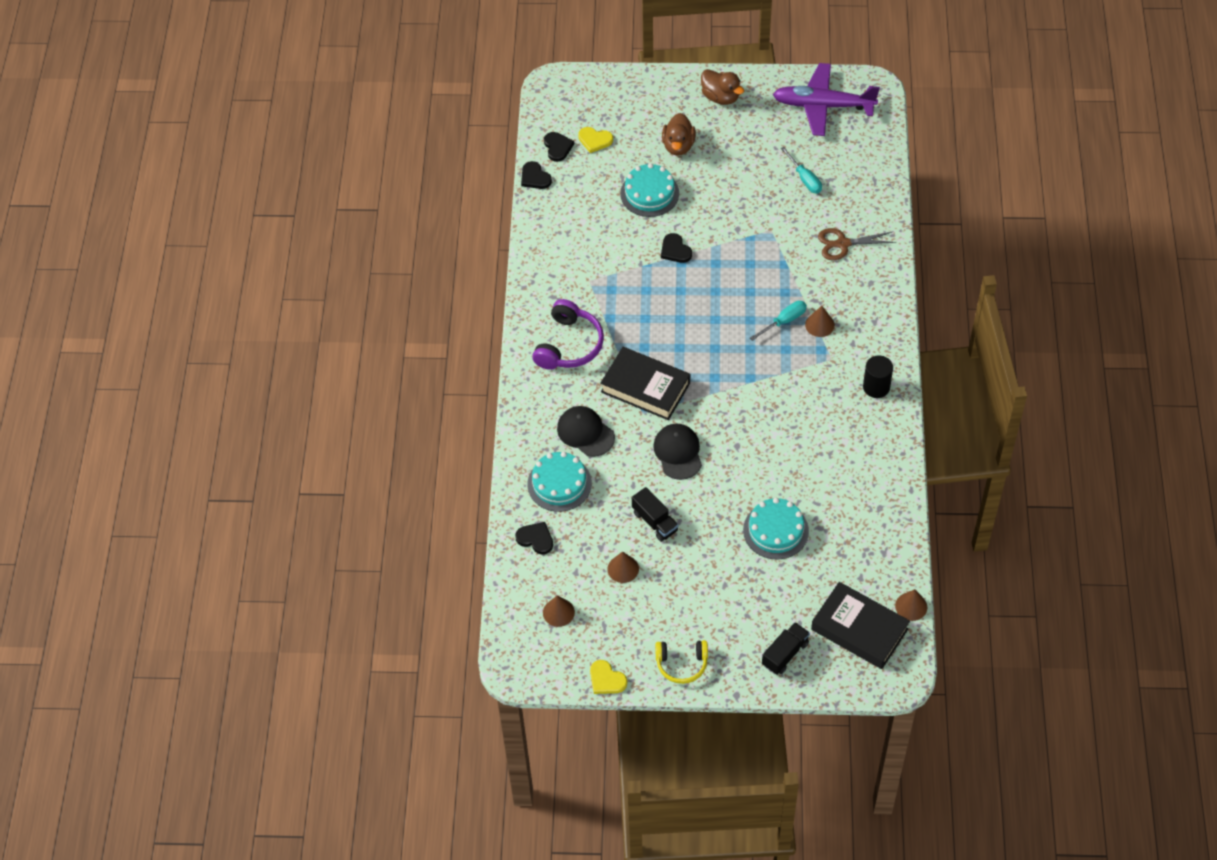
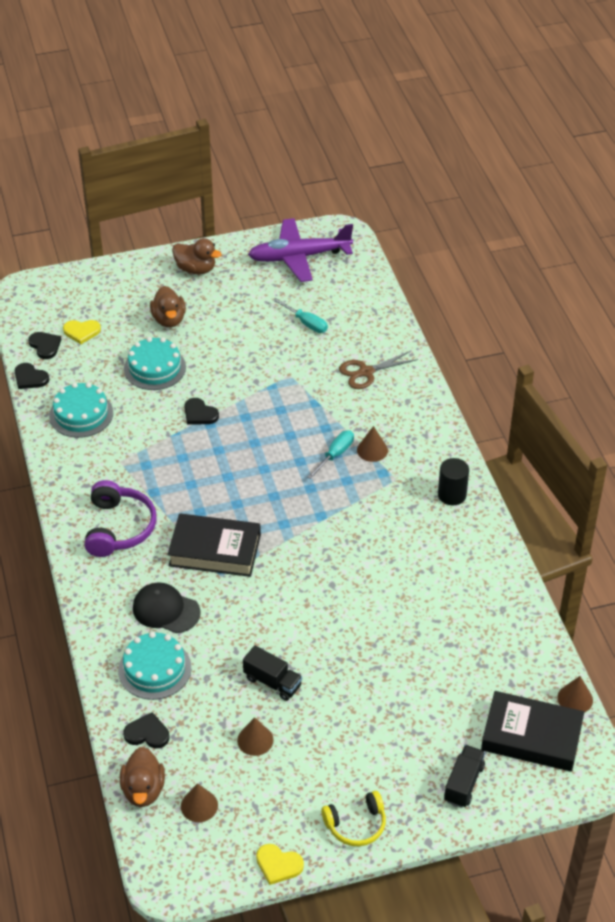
camera: 20 degrees left, 10 degrees down
black cap [653,424,702,480] -> none
turquoise cake [743,498,809,559] -> turquoise cake moved to [49,383,113,438]
none -> brown duck [120,747,165,807]

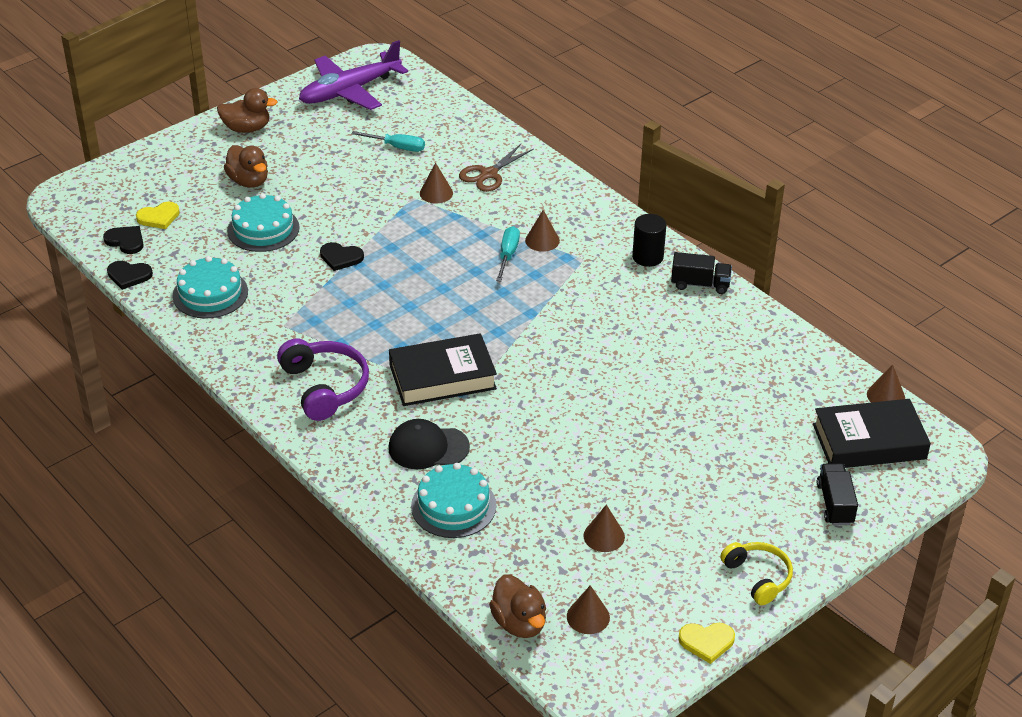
camera: 25 degrees left, 5 degrees down
black heart [123,712,169,748] -> none
black truck [243,645,302,701] -> black truck moved to [671,252,732,294]
yellow headphones [321,791,386,846] -> yellow headphones turned 75 degrees counterclockwise [720,542,793,605]
none -> brown cone [420,163,453,203]

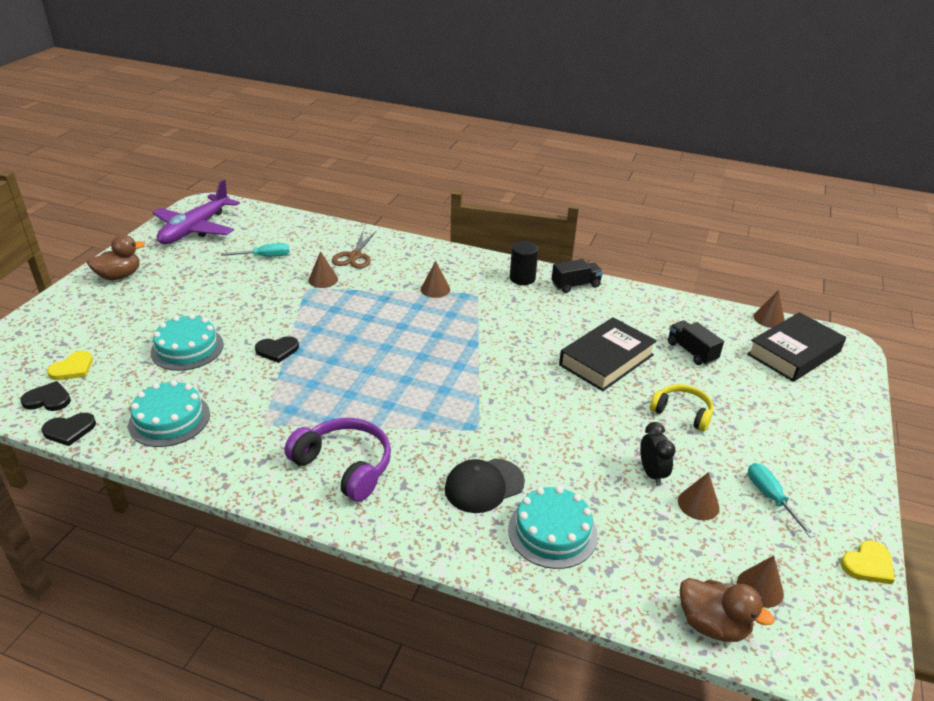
camera: 30 degrees left, 5 degrees down
brown duck [224,145,268,188] -> none
black book [389,333,497,406] -> black book moved to [559,317,657,391]
turquoise screwdriver [496,226,520,282] -> turquoise screwdriver moved to [748,463,815,538]
yellow headphones [720,542,793,605] -> yellow headphones moved to [650,384,714,431]
black truck [817,463,858,525] -> black truck moved to [668,320,724,365]
none -> black clock [640,422,676,486]

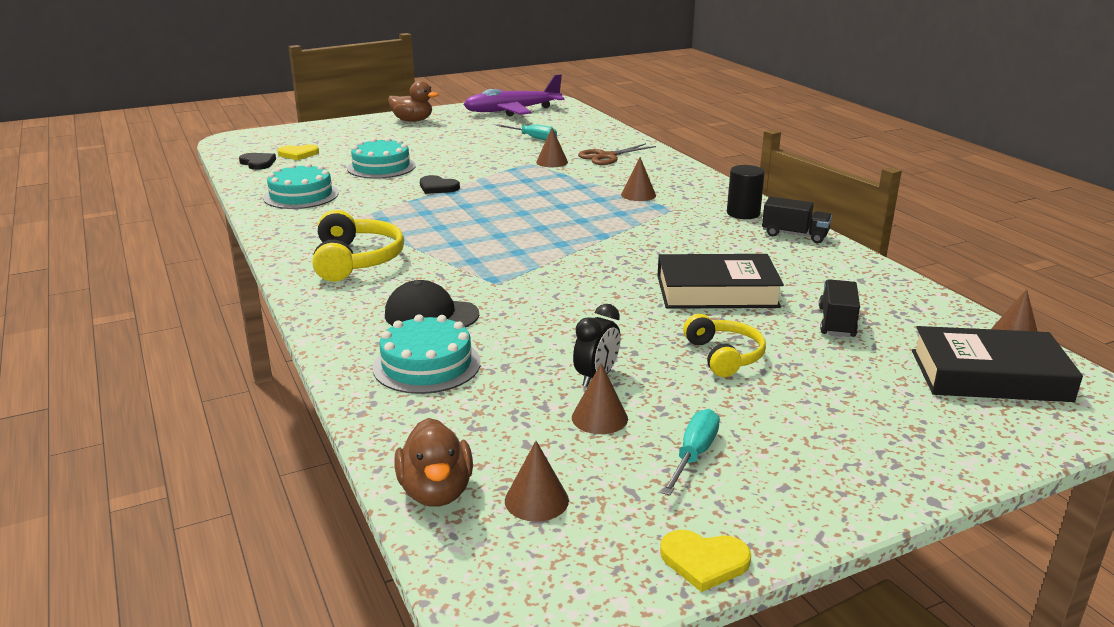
camera: 45 degrees right, 10 degrees down
black heart [41,413,96,446] -> none
purple headphones [285,418,391,502] -> yellow headphones [313,210,404,282]

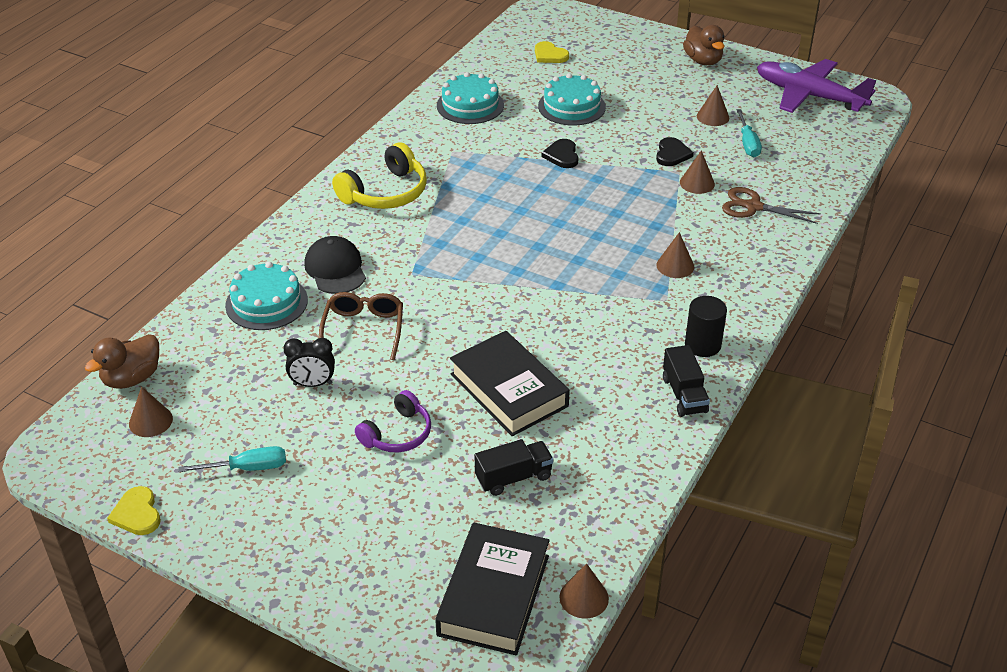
camera: 55 degrees right, 15 degrees up
black heart [239,153,276,170] -> black heart moved to [656,137,694,166]
brown cone [572,363,628,434] -> brown cone moved to [697,85,730,126]
yellow headphones [683,314,766,377] -> purple headphones [355,390,431,452]
black book [912,326,1083,402] -> black book turned 45 degrees clockwise [435,522,550,655]
none -> brown glasses [319,292,403,360]

